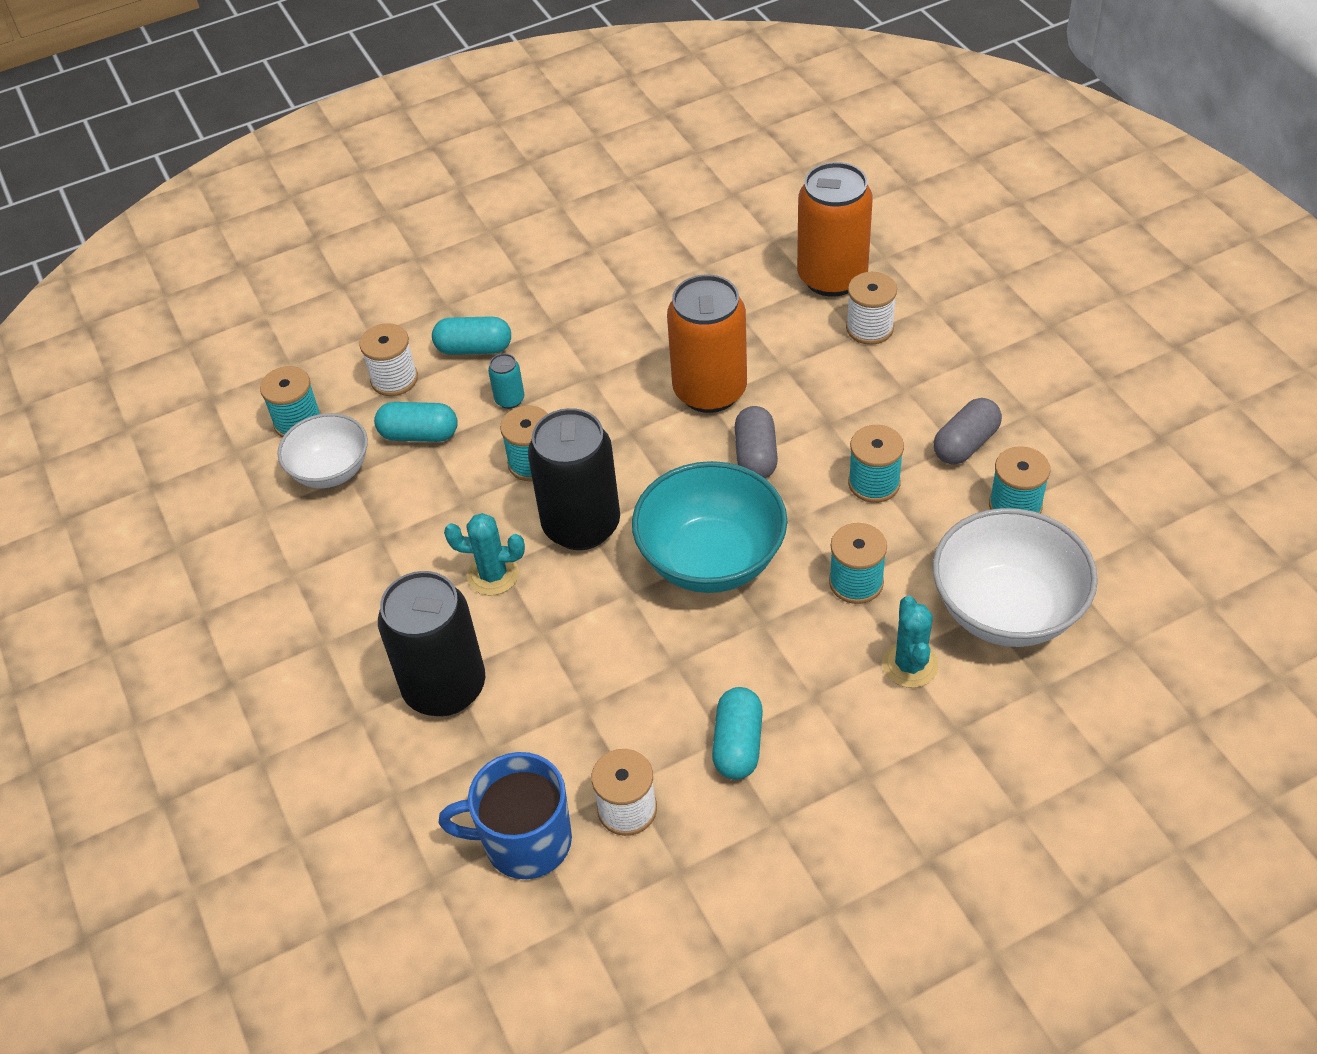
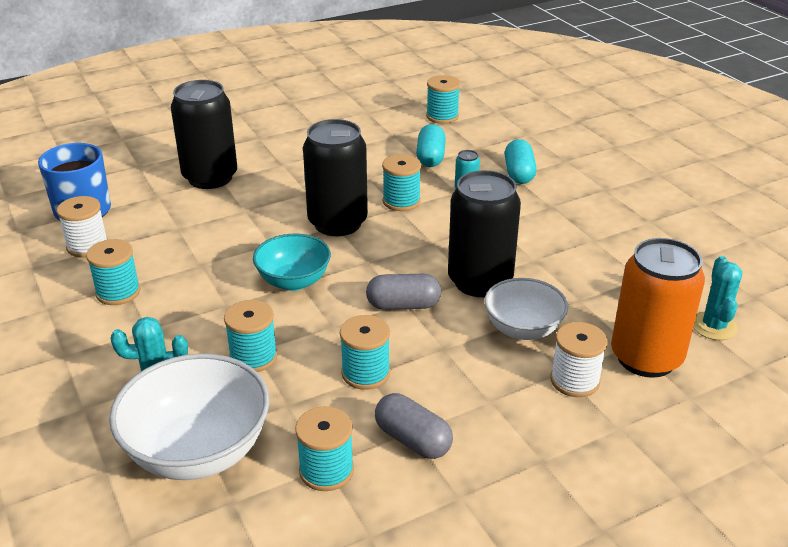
camera: 85 degrees right, 15 degrees down
white bowl [277,413,368,488] -> white bowl moved to [484,278,568,340]
white spool [360,323,418,396] -> none
turquoise cactus [444,513,525,596] -> turquoise cactus moved to [693,256,742,340]
turquoise bowl [632,461,787,593] -> turquoise bowl [253,234,331,291], size x0.63
orange can [667,275,747,413] -> black can [448,170,521,297]
turquoise capsule [712,687,763,780] -> turquoise spool [86,239,140,305]

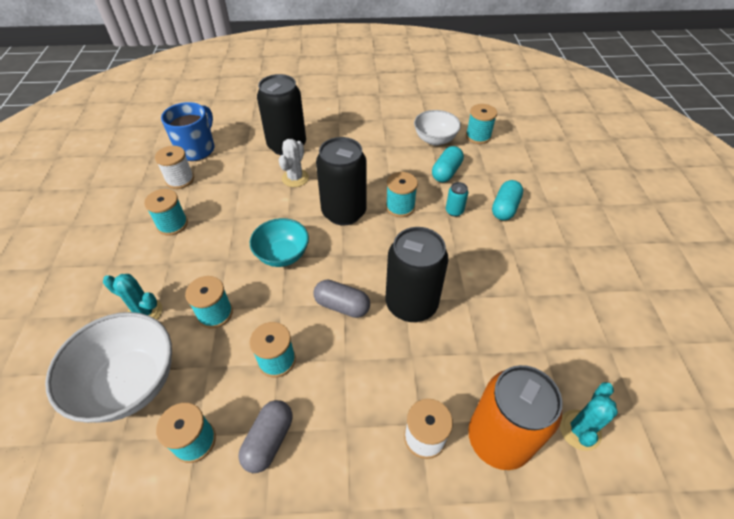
camera: 25 degrees right, 15 degrees up
grey capsule [375,393,453,459] -> grey capsule turned 45 degrees clockwise [238,400,292,473]
white bowl [484,278,568,340] -> white bowl moved to [414,110,461,145]
none -> white cactus [279,139,309,187]

